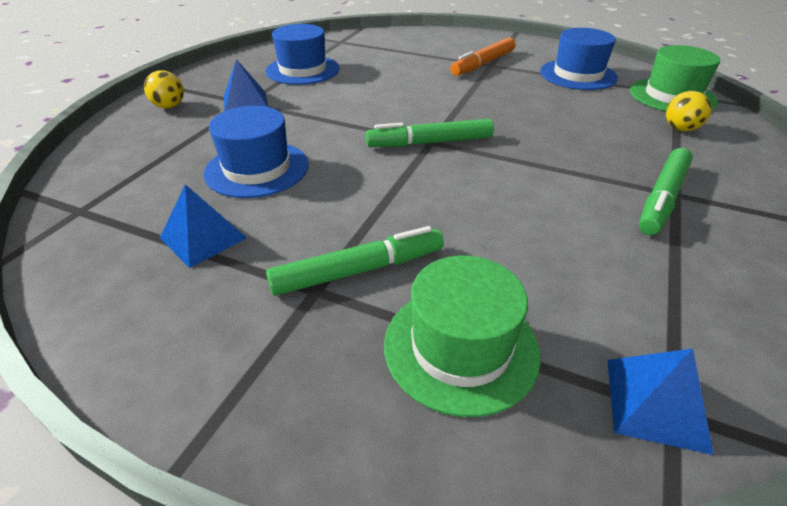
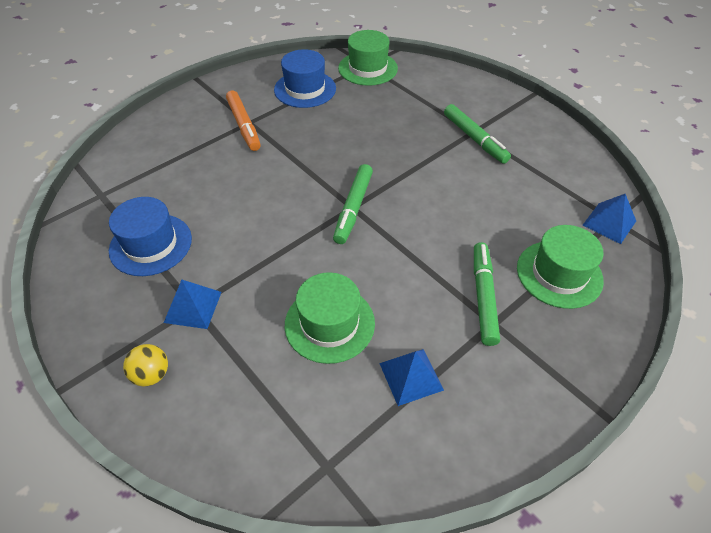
camera: 65 degrees left, 10 degrees up
blue hat [204,106,308,198] -> green hat [285,272,375,364]
yellow ball [666,91,711,131] -> none

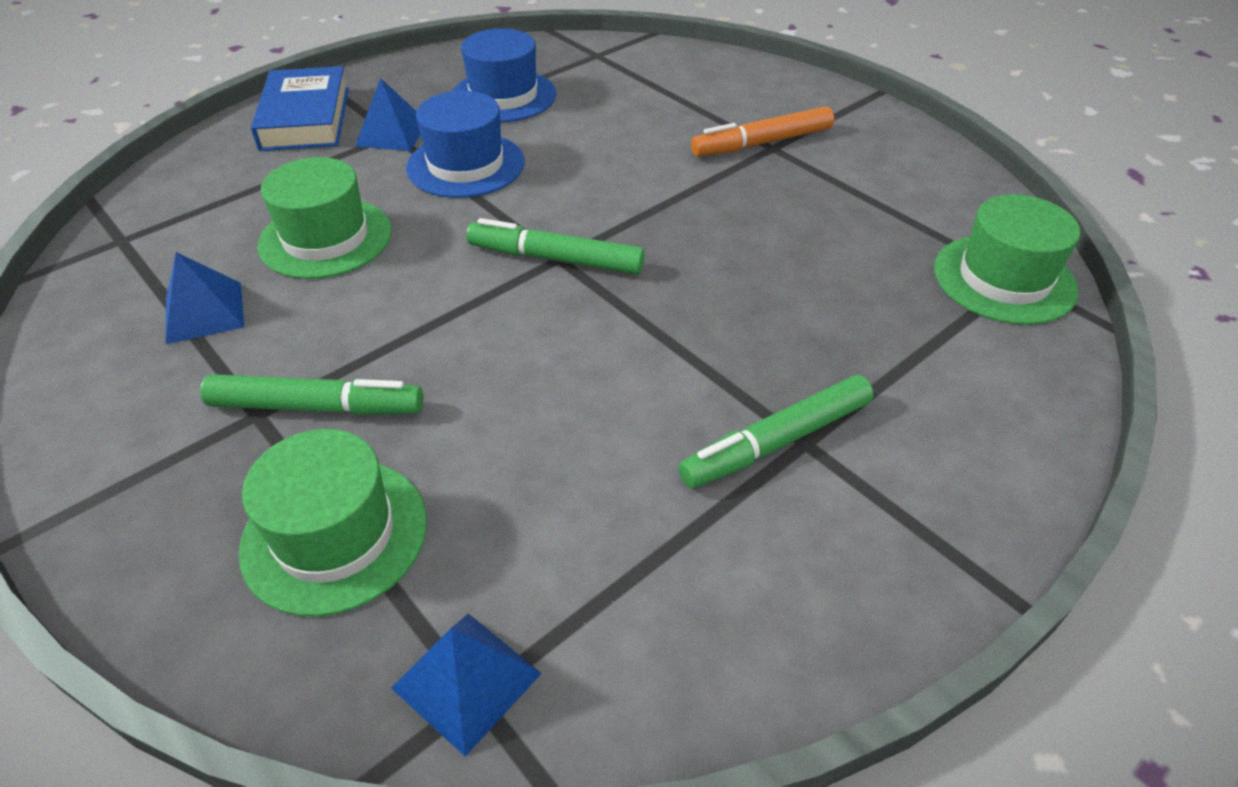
camera: 90 degrees right, 5 degrees down
yellow ball [123,344,168,386] -> blue book [251,66,349,151]
blue hat [274,49,336,108] -> blue hat moved to [406,91,525,198]

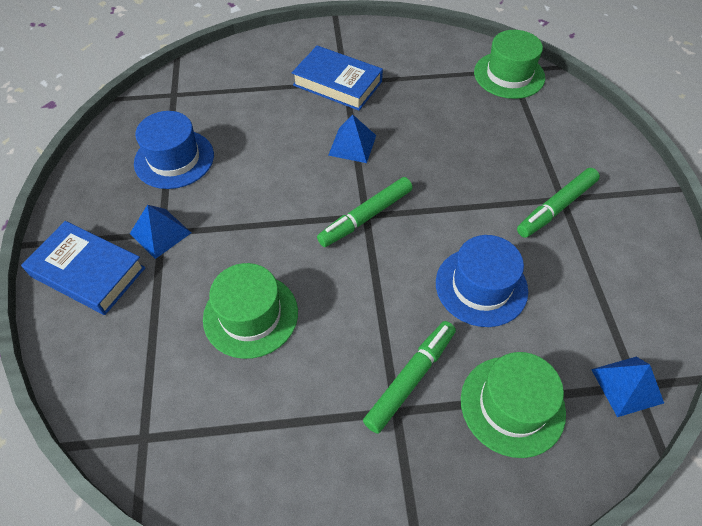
camera: 55 degrees left, 10 degrees up
blue pyramid [165,252,244,344] -> blue pyramid moved to [328,115,376,163]
blue hat [406,91,525,198] -> blue hat moved to [436,235,528,327]
green marker [678,375,874,489] -> green marker turned 45 degrees clockwise [517,168,600,238]
orange marker [691,106,834,157] -> blue book [292,45,383,111]

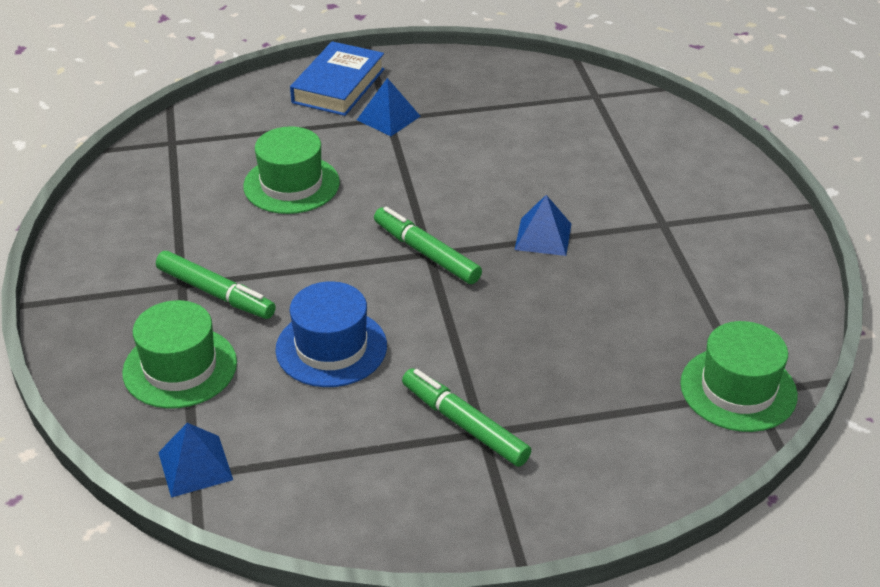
camera: 85 degrees right, 15 degrees down
blue hat [134,111,214,189] -> none
blue book [292,45,383,111] -> none

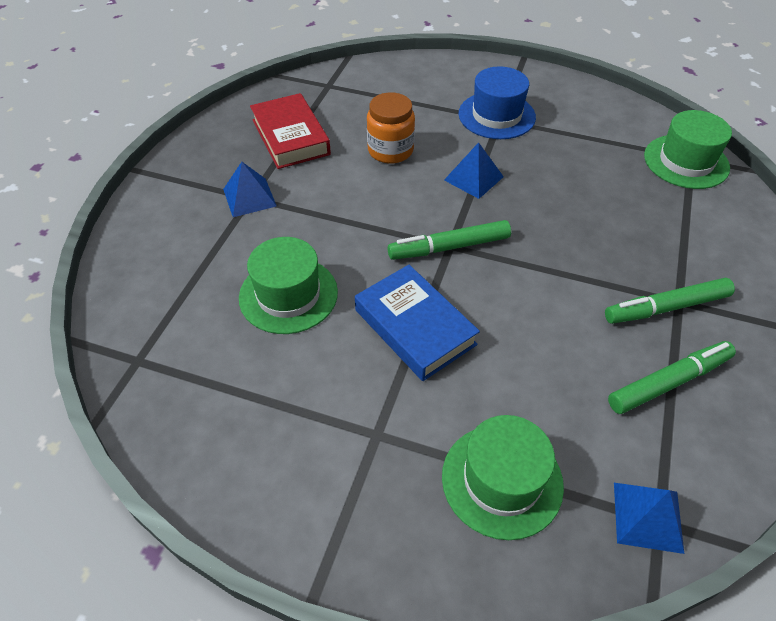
camera: 60 degrees left, 10 degrees up
green marker [156,251,276,319] -> green marker moved to [608,341,736,414]
blue hat [275,281,387,387] -> blue hat moved to [459,66,536,139]
blue book [290,41,385,116] -> blue book moved to [355,265,480,381]
none -> red book [250,93,331,169]
none -> orange jar [367,93,415,164]

